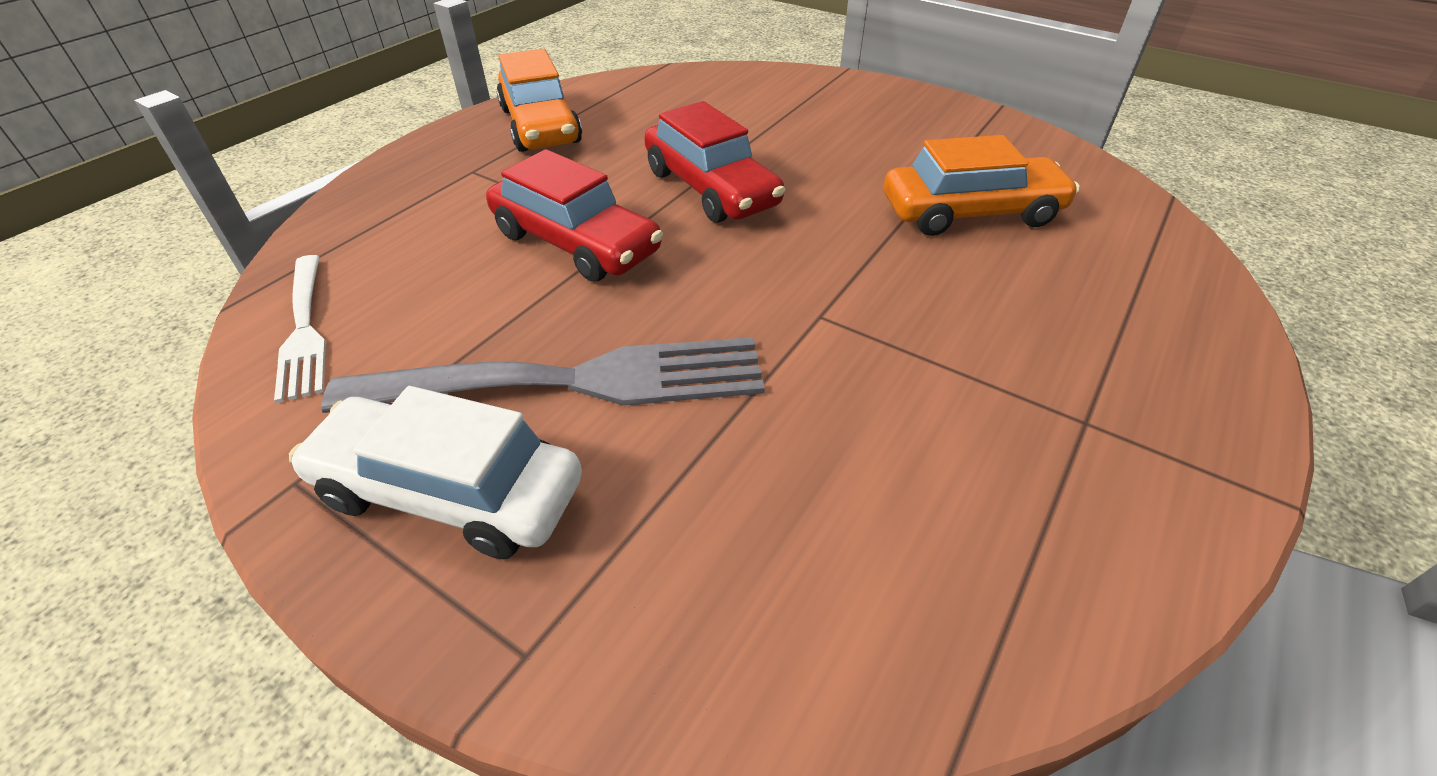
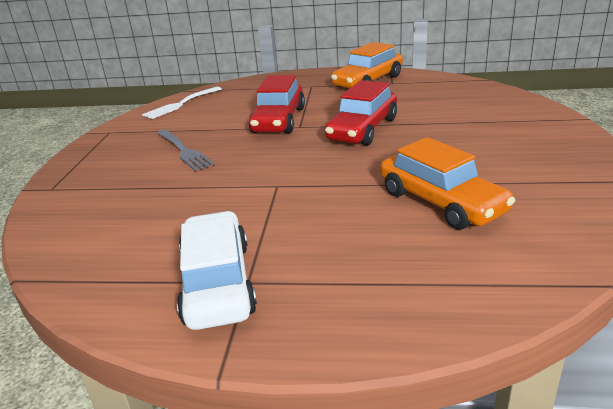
camera: 65 degrees right, 15 degrees down
white car [289,386,582,559] -> white car moved to [177,211,257,330]
grey fork [321,337,765,413] -> grey fork [157,129,214,171], size x0.57

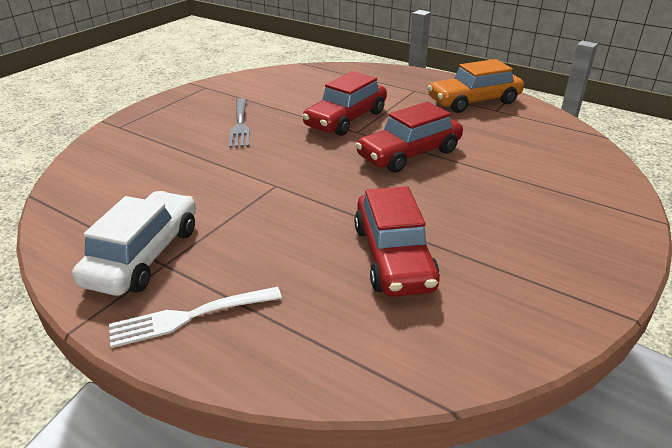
camera: 25 degrees right, 5 degrees up
white fork [142,86,221,119] -> white fork moved to [109,287,282,348]
orange car [380,137,515,230] -> red car [354,186,440,297]

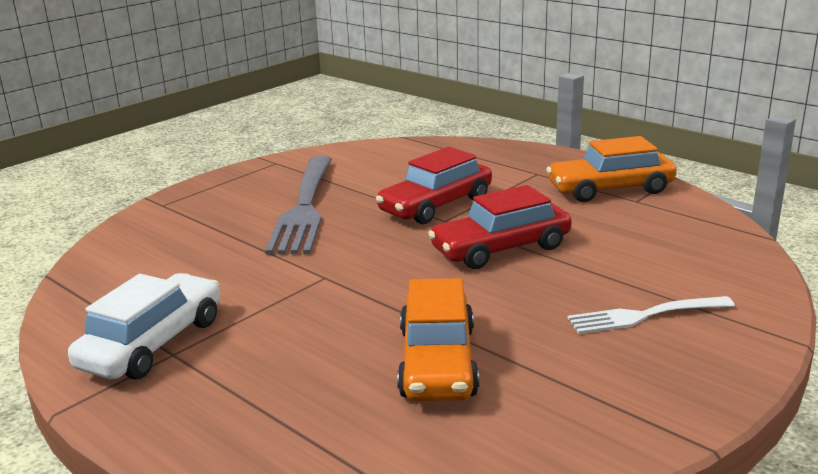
camera: 10 degrees right, 10 degrees down
white fork [109,287,282,348] -> white fork moved to [567,296,735,334]
grey fork [229,98,250,148] -> grey fork [265,156,332,254], size x1.75
red car [354,186,440,297] -> orange car [397,278,479,401]

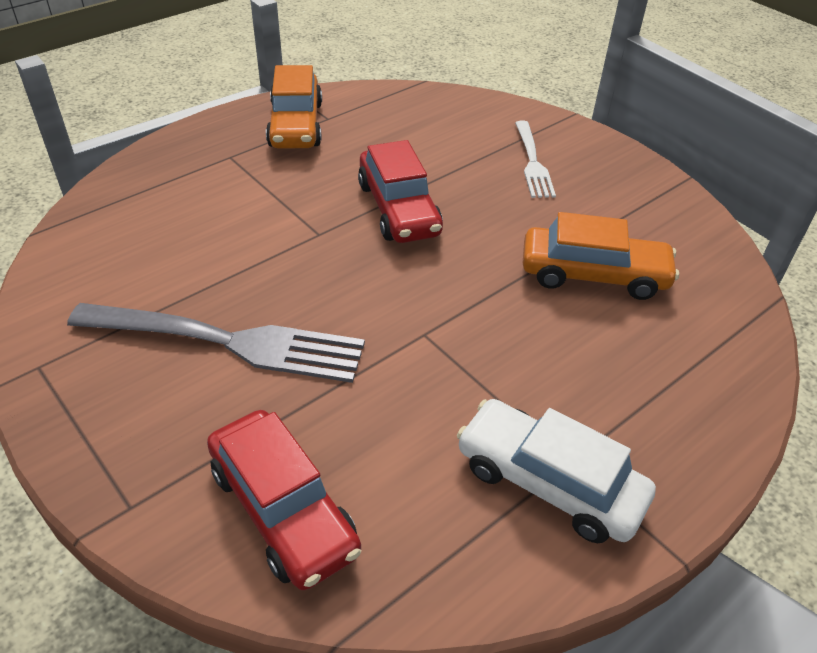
camera: 85 degrees left, 20 degrees up
red car [376,147,492,224] -> red car moved to [207,410,361,590]

